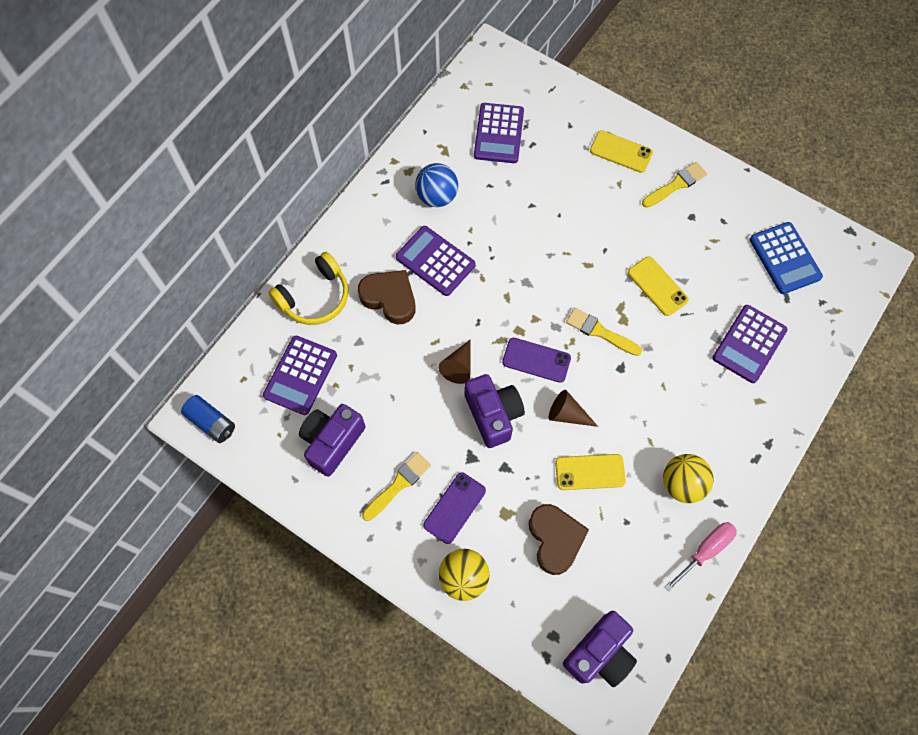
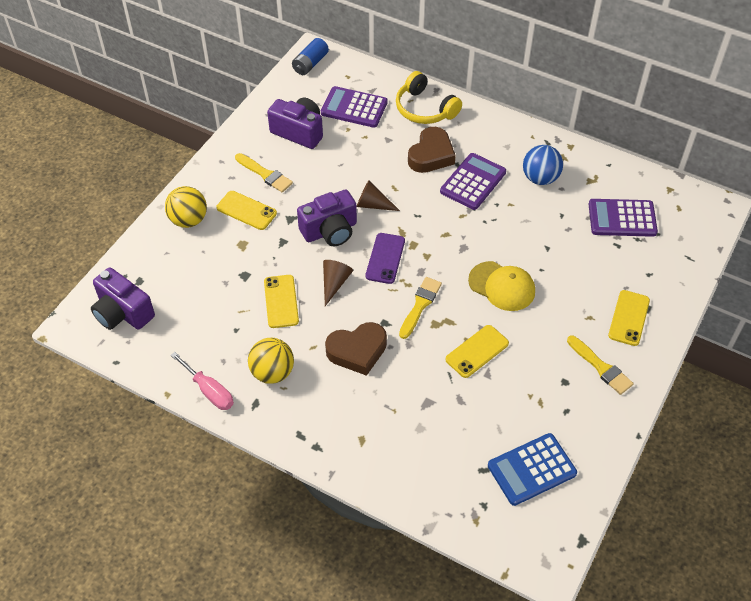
camera: 85 degrees right, 15 degrees down
purple phone [423,473,486,544] -> yellow phone [216,191,277,230]
brown heart [529,504,589,575] -> brown heart moved to [325,322,387,376]
purple calculator [712,305,788,383] -> none
none -> yellow cap [468,261,535,311]

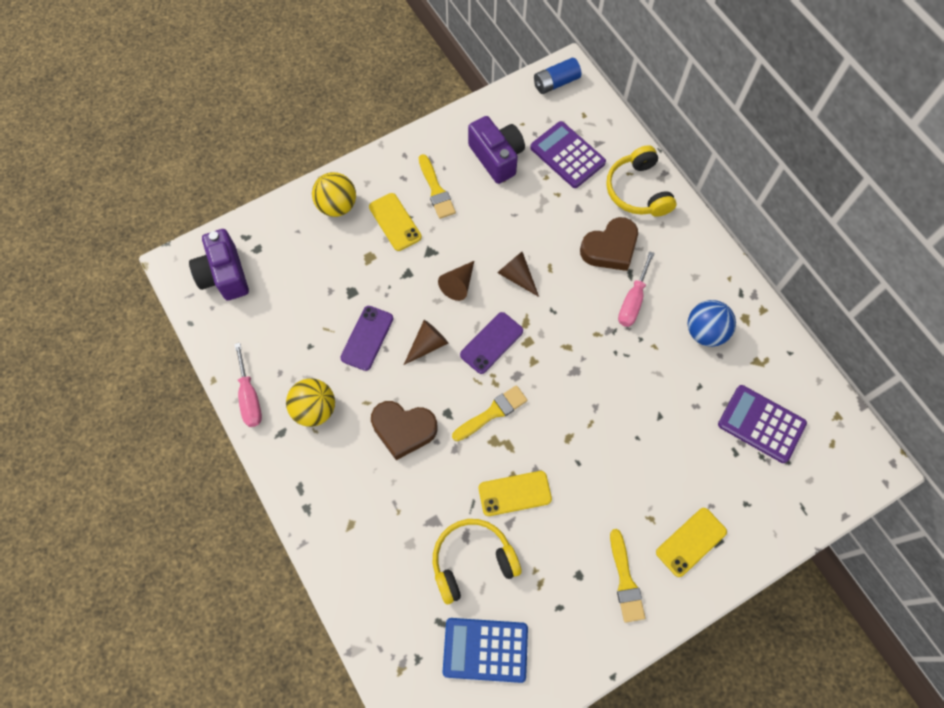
camera: 30 degrees right, 15 degrees up
yellow phone [264,275,299,328] -> purple phone [340,306,393,371]
purple camera [297,189,357,246] -> brown cone [438,261,474,301]
purple calculator [440,153,506,210] -> pink screwdriver [618,251,655,327]
yellow cap [468,261,535,311] -> none
none -> yellow headphones [433,519,522,604]

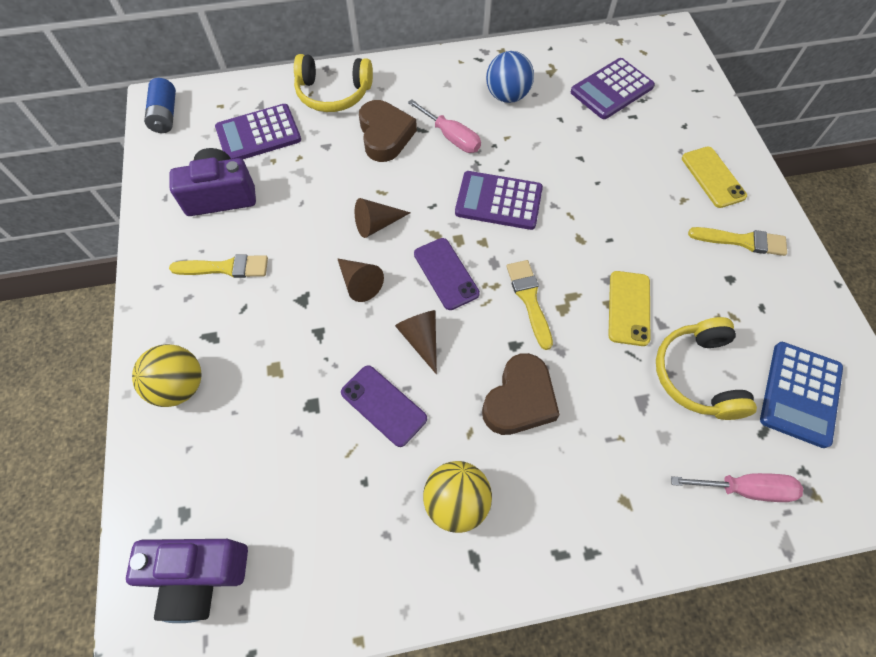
camera: 70 degrees left, 5 degrees down
pink screwdriver [234,343,262,427] -> pink screwdriver moved to [671,473,803,502]
yellow phone [369,193,422,251] -> none
none -> purple calculator [455,171,543,230]

